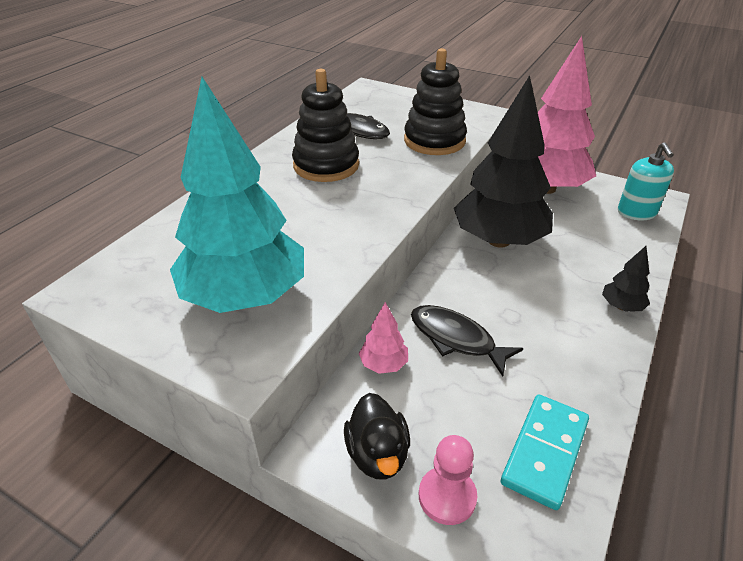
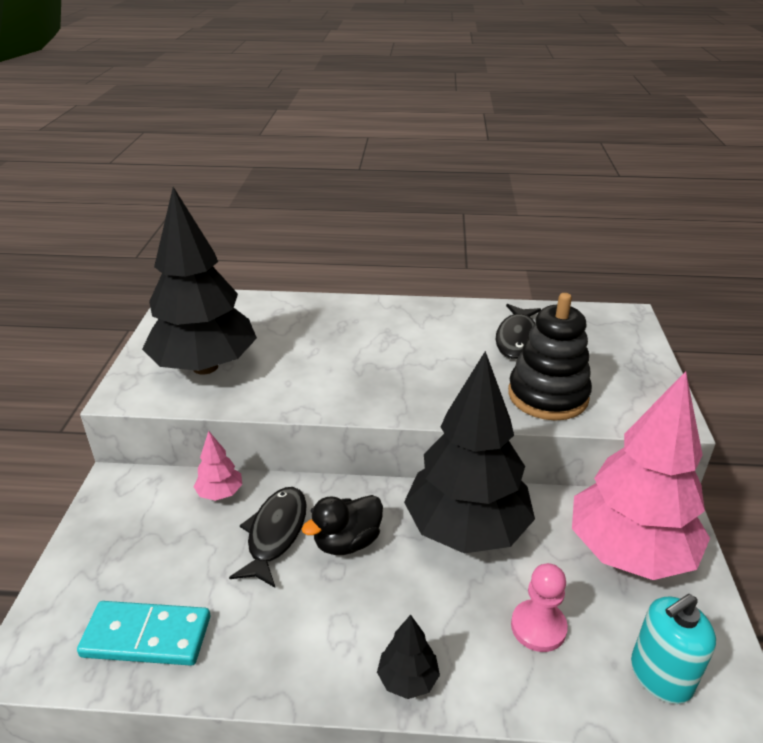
camera: 65 degrees right, 5 degrees down
turquoise tree [170,77,304,313] -> black tree [142,187,257,375]
black stacking toy [292,69,359,182] -> none
black duck [344,393,410,479] -> black duck moved to [302,495,383,555]
pink pawn [419,435,477,525] -> pink pawn moved to [511,563,568,652]

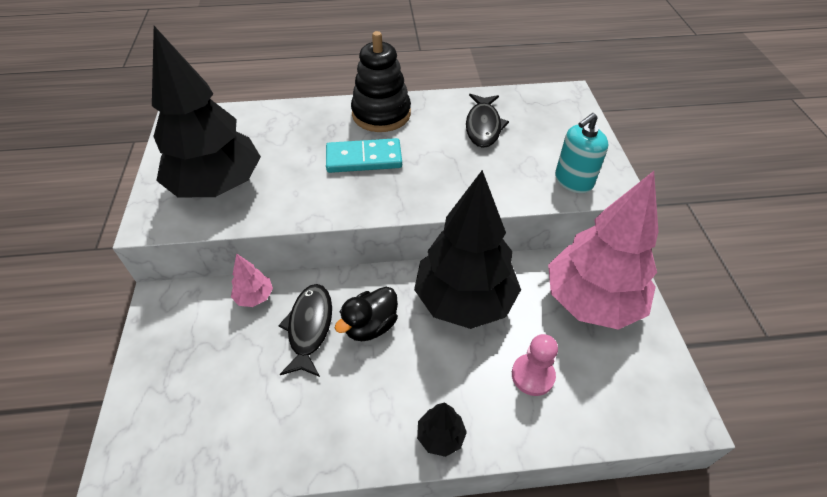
camera: 10 degrees left, 15 degrees up
turquoise domino [77,601,210,666] -> turquoise domino moved to [326,138,402,173]
black stacking toy [508,293,592,421] -> black stacking toy moved to [351,31,411,132]
turquoise soap dispenser [631,594,716,704] -> turquoise soap dispenser moved to [555,113,608,193]

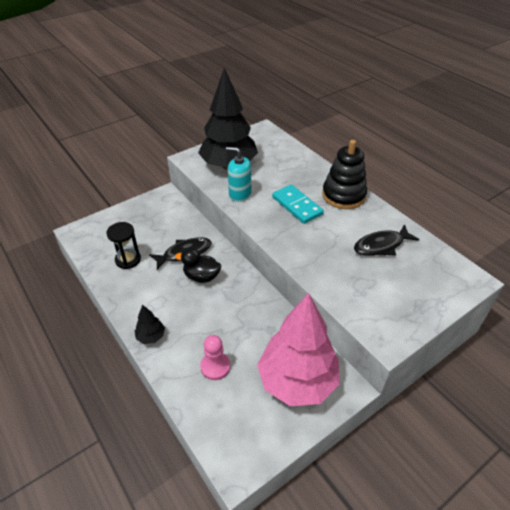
camera: 60 degrees right, 5 degrees down
pink tree [231,253,273,307] -> none
black tree [414,170,521,329] -> none
turquoise soap dispenser [555,113,608,193] -> turquoise soap dispenser moved to [226,147,251,202]
none -> black hourglass [107,222,141,269]

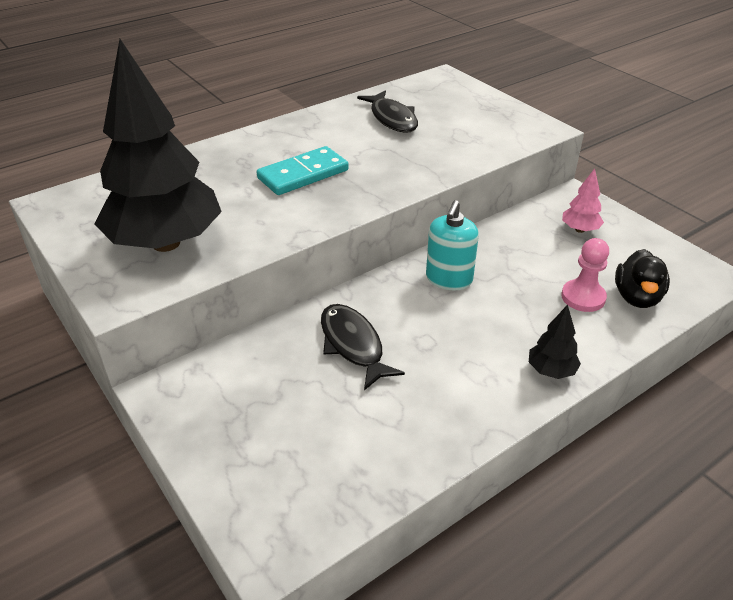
camera: 90 degrees left, 5 degrees down
black hourglass [107,222,141,269] -> none
black duck [175,248,221,283] -> black duck moved to [615,249,670,308]
turquoise soap dispenser [226,147,251,202] -> turquoise soap dispenser moved to [426,200,479,291]
pink tree [257,293,340,406] -> pink tree [562,168,604,233], size x0.40
black stacking toy [322,140,367,209] -> none

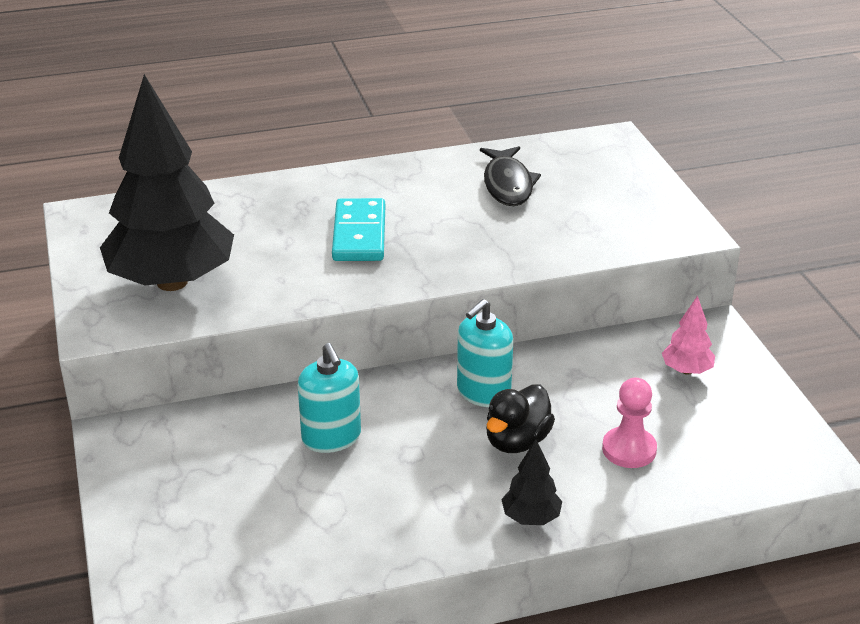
camera: 20 degrees right, 5 degrees down
turquoise domino [257,146,349,195] -> turquoise domino turned 75 degrees counterclockwise [332,198,385,261]
black fish [321,304,405,390] -> turquoise soap dispenser [298,343,361,453]
black duck [615,249,670,308] -> black duck moved to [486,385,555,453]

